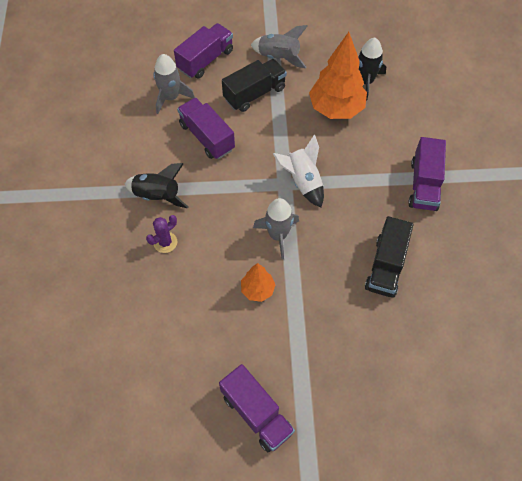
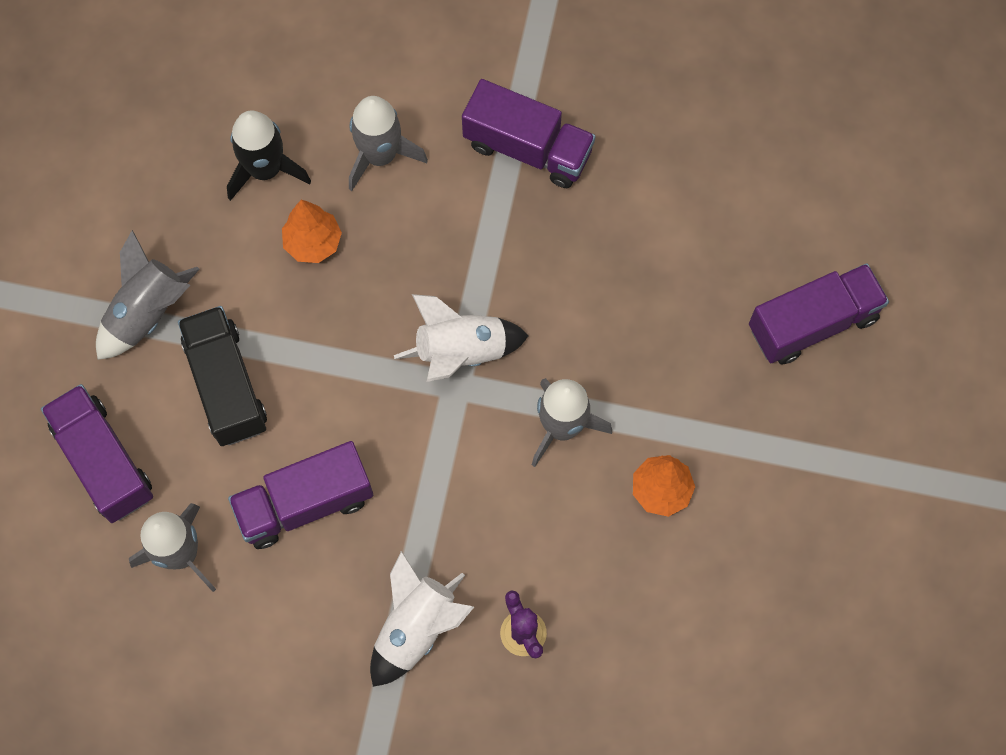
camera: 75 degrees left, 10 degrees up
black rocket [125,163,188,208] -> white rocket [370,551,474,687]
purple truck [219,364,295,452] -> purple truck moved to [749,263,889,365]
orange tree [309,32,367,119] -> orange tree [282,200,342,263], size x0.52
black truck [365,216,413,298] -> none
none -> grey rocket [349,96,428,191]

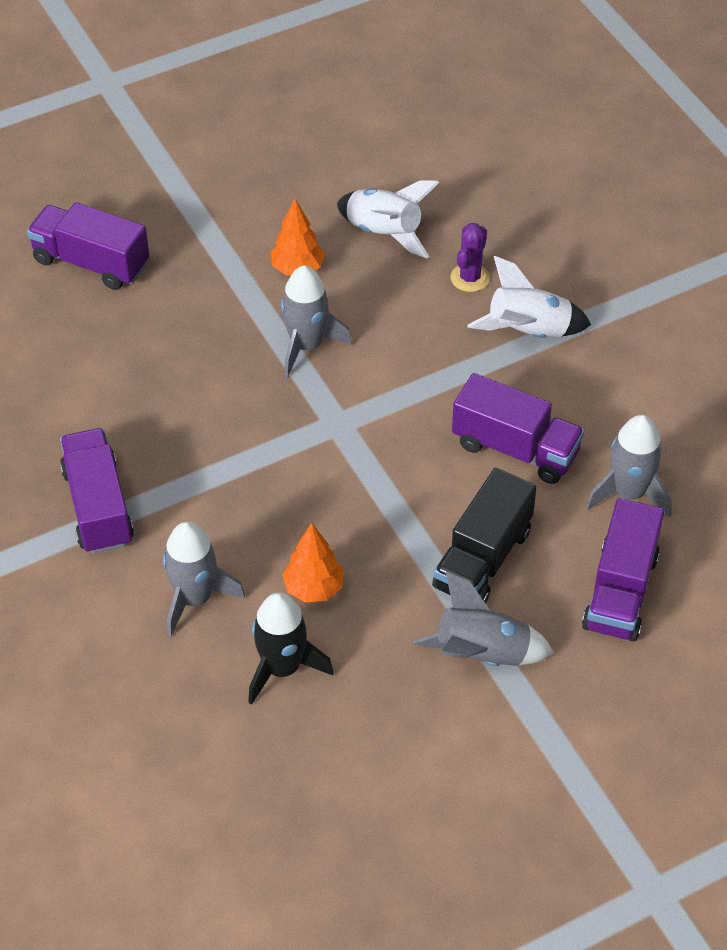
camera: 130 degrees left, 20 degrees down
white rocket [394,294,529,382] -> white rocket moved to [337,180,439,258]

